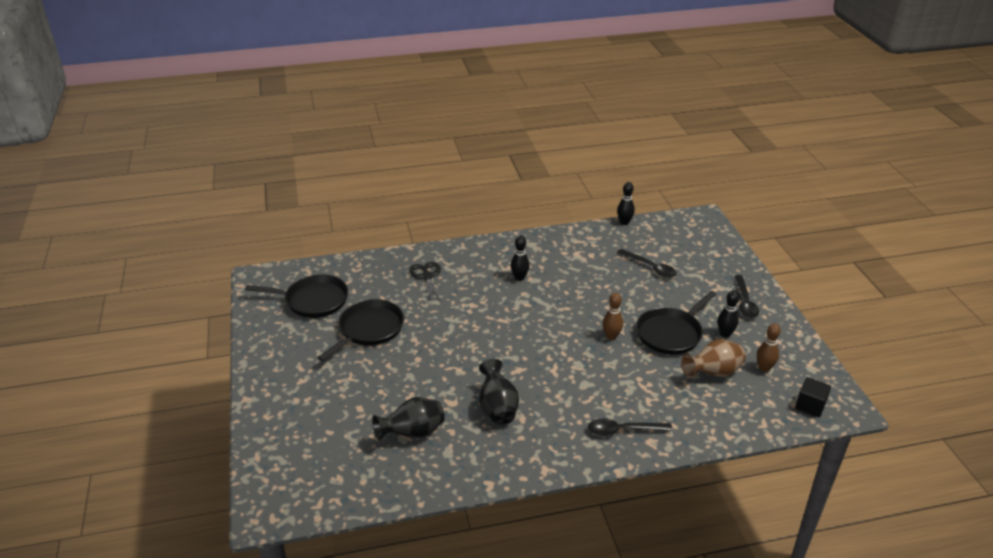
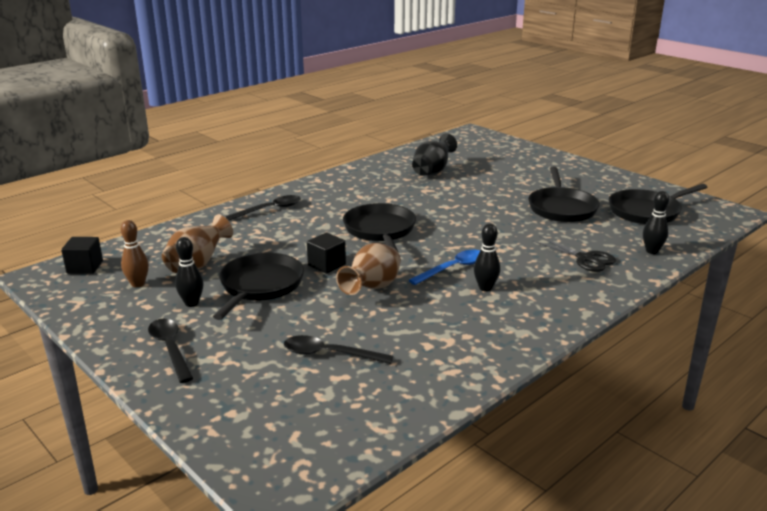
camera: 150 degrees right, 10 degrees down
black vase [479,359,519,425] -> none
brown bowling pin [603,293,623,340] -> black cube [307,232,346,274]
black bowling pin [617,182,635,225] -> black bowling pin moved to [643,191,669,254]
none -> brown vase [336,243,401,295]
none -> black pan [343,203,416,251]
none -> blue spoon [409,250,480,285]

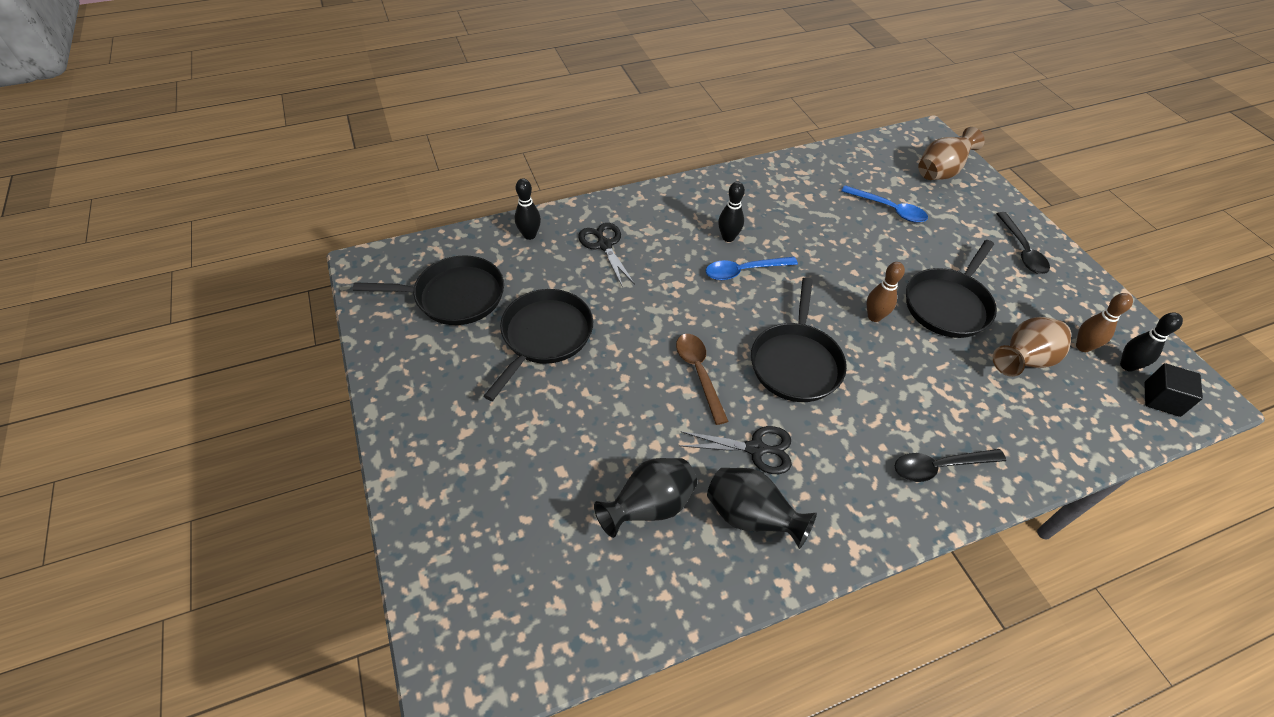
camera: 160 degrees left, 25 degrees up
black bowling pin [175,237,204,307] -> black bowling pin moved to [1120,312,1183,372]
black spoon [284,335,394,364] -> blue spoon [841,185,928,223]
black cube [307,232,346,274] -> brown bowling pin [867,262,905,322]
brown vase [336,243,401,295] -> brown vase moved to [918,127,985,180]
none -> brown spoon [676,334,728,425]
none -> black scissors [679,426,792,474]
none -> black vase [707,468,817,549]

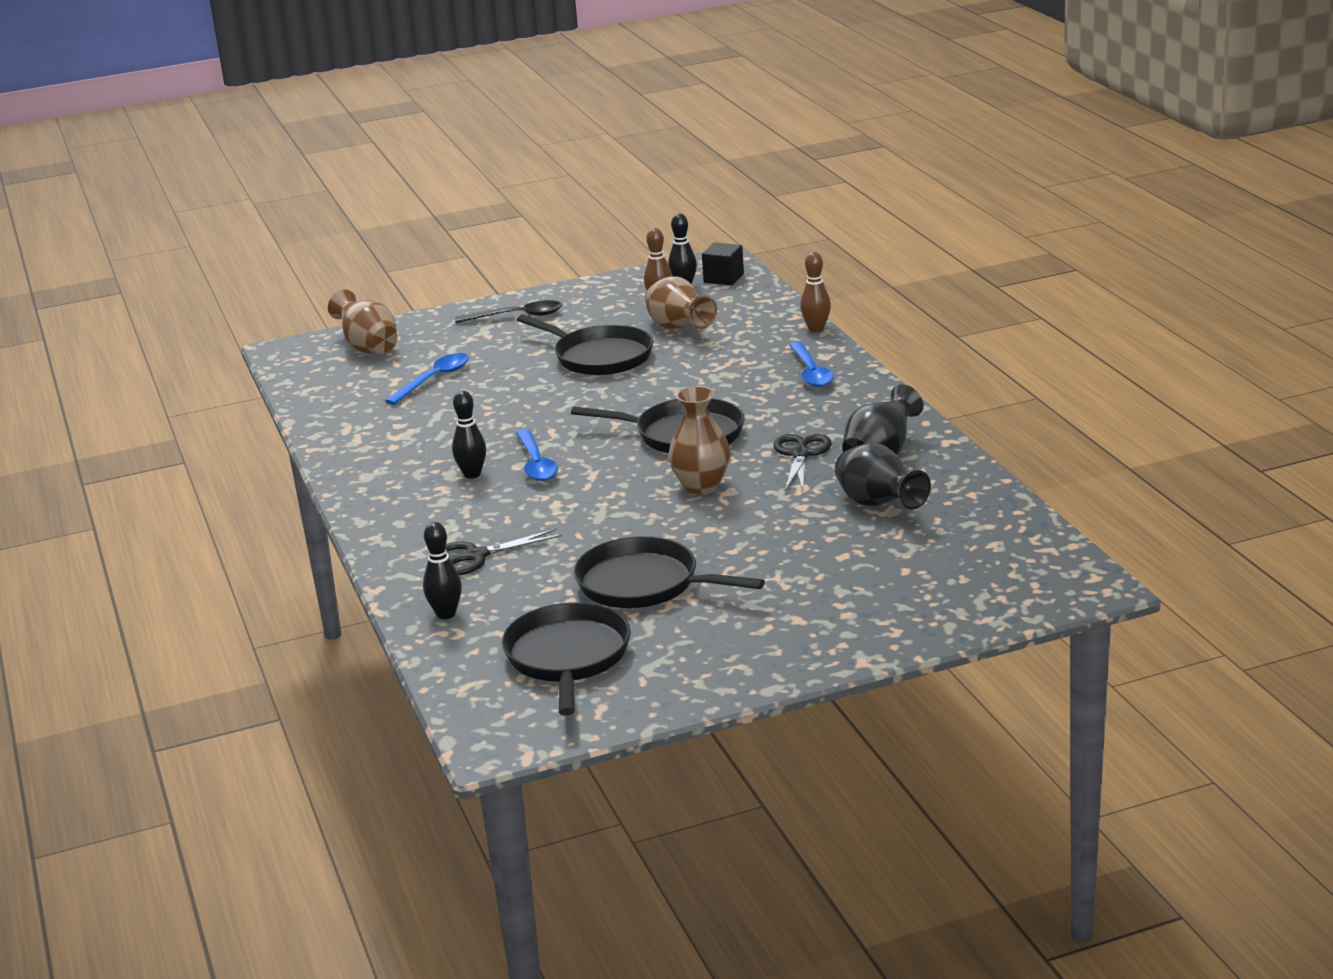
camera: 85 degrees left, 25 degrees down
brown spoon [676,334,728,425] -> brown vase [668,386,731,494]
brown bowling pin [867,262,905,322] -> brown bowling pin moved to [800,252,831,332]
black spoon [895,449,1006,482] -> blue spoon [789,341,834,387]

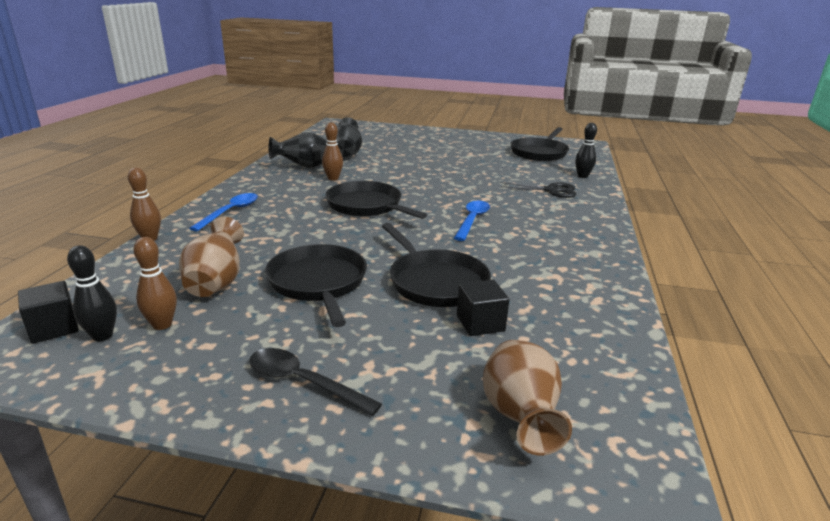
camera: 150 degrees left, 0 degrees up
blue spoon [385,353,469,405] -> black cube [457,280,509,336]
black bowling pin [452,390,486,479] -> none
black pan [574,536,765,608] -> black pan moved to [382,223,491,307]
brown vase [668,386,731,494] -> none
black scissors [773,434,832,491] -> brown bowling pin [322,122,343,181]

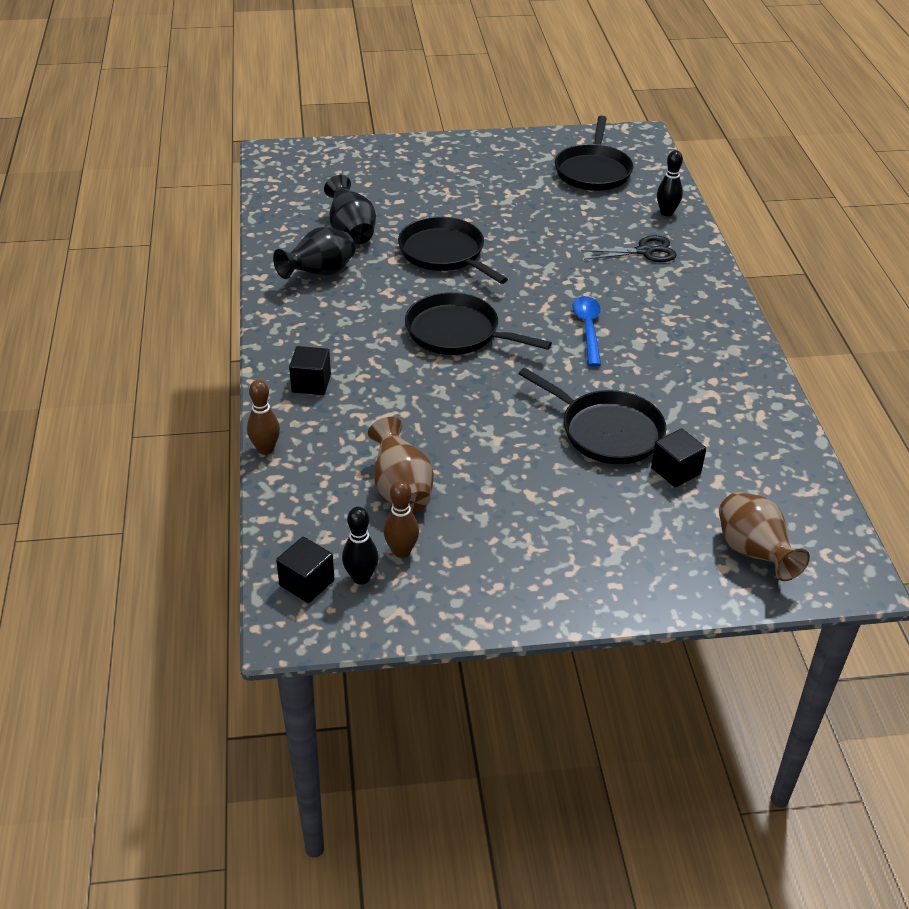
camera: 20 degrees left, 15 degrees up
blue spoon [189,193,258,232] -> black cube [289,346,331,395]
black spoon [249,348,382,416] -> none
black pan [265,244,367,327] -> black pan moved to [398,217,508,284]
brown bowling pin [322,122,343,181] -> none

